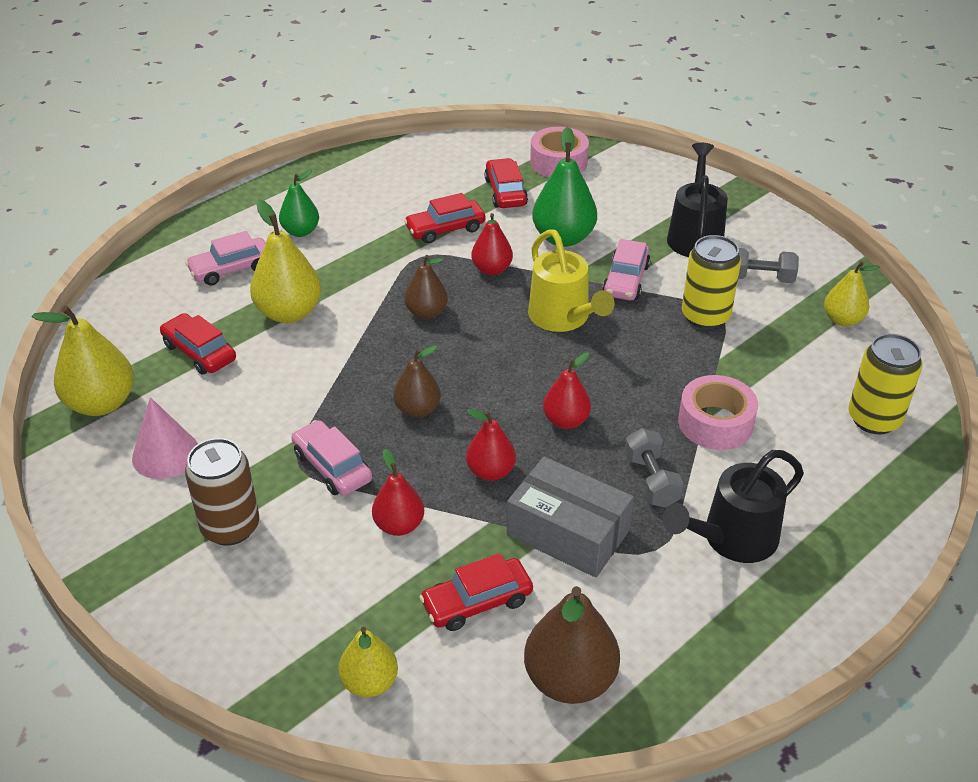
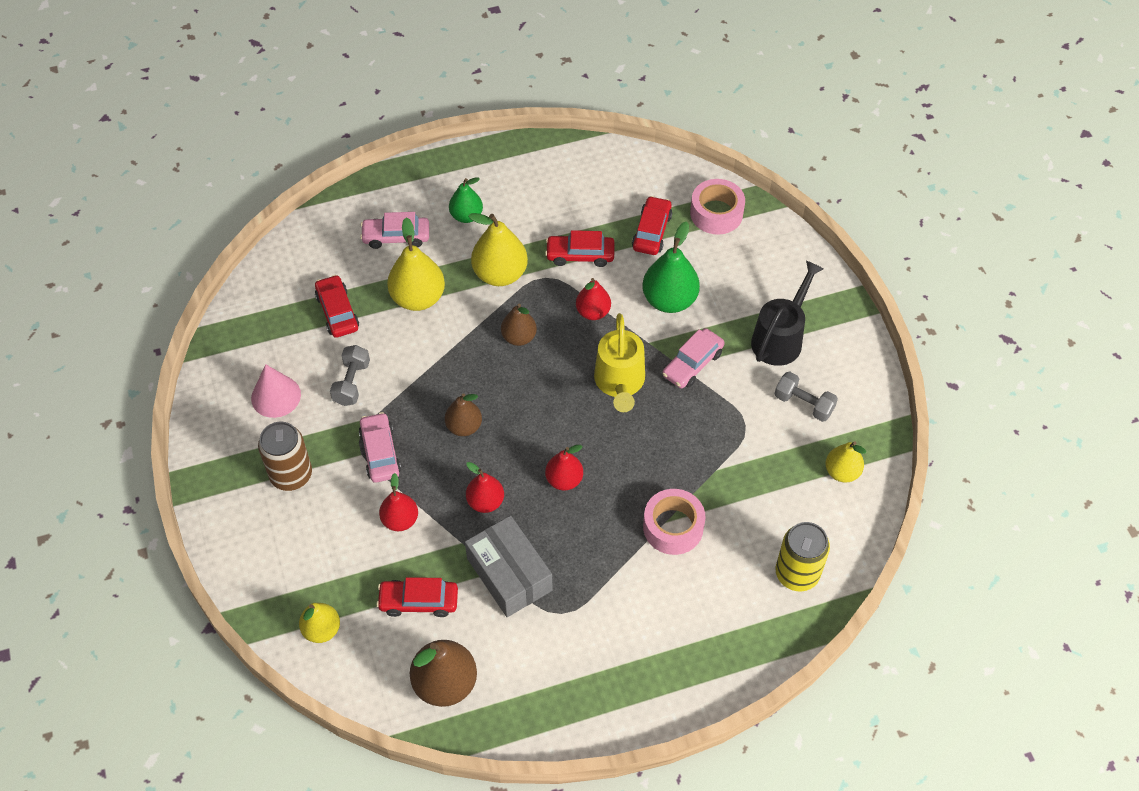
camera: 25 degrees right, 15 degrees up
yellow pear [32,306,134,416] -> yellow pear moved to [468,213,528,286]
grey dumbbell [624,428,684,508] -> grey dumbbell moved to [330,345,370,406]
black watering can [662,450,804,563] -> none
yellow can [682,235,741,329] -> none

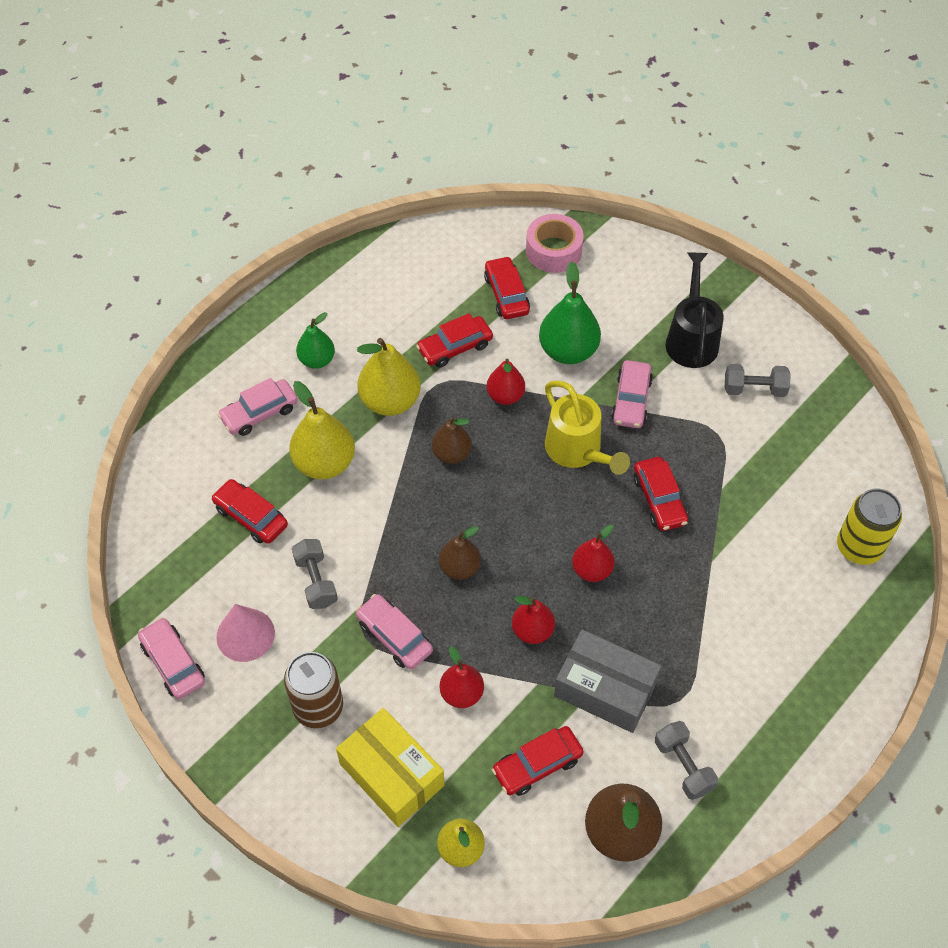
camera: 30 degrees left, 0 degrees up
pink tape [643,489,705,555] -> none
yellow pear [825,441,866,482] -> none
none -> pink car [138,618,205,700]
none -> yellow box [336,708,445,827]
none -> red car [634,457,688,531]
none -> grey dumbbell [655,721,718,800]

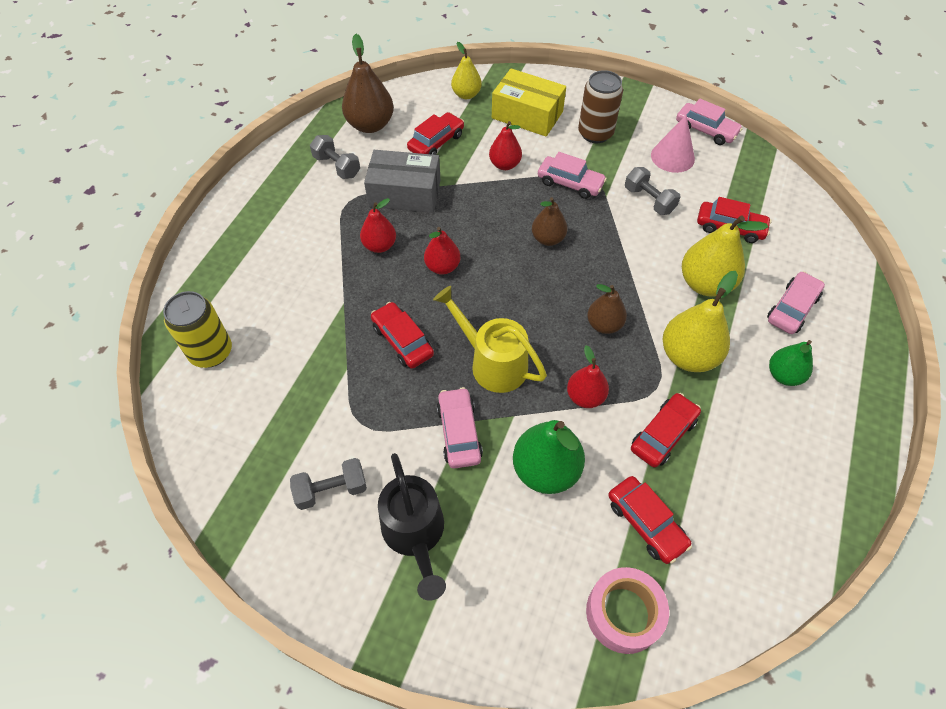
camera: 160 degrees right, 0 degrees up
red pear [512,596,555,644] -> red pear moved to [360,198,396,253]

